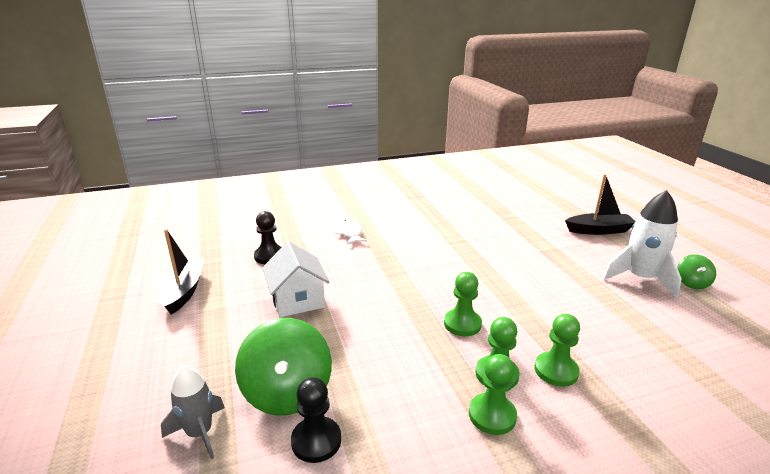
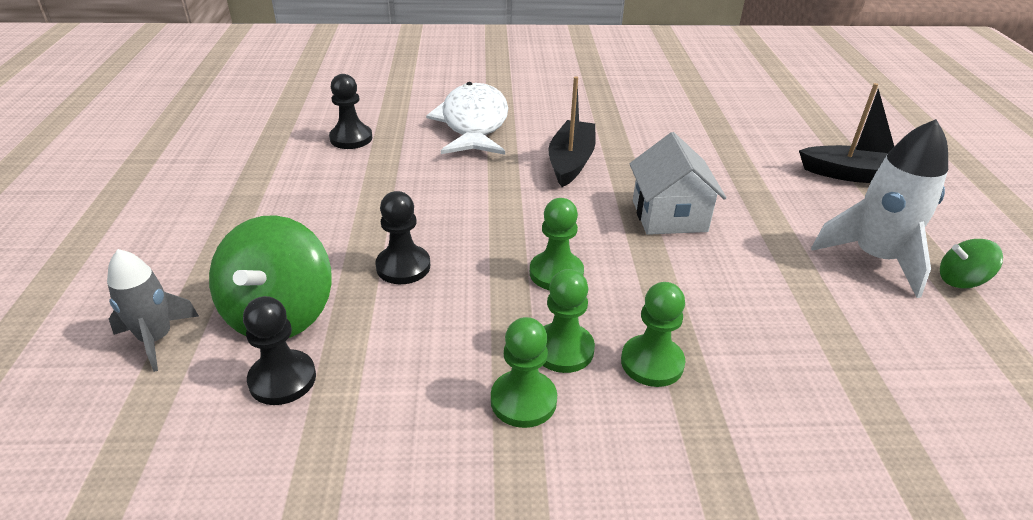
camera: 15 degrees right, 10 degrees up
black boat [159,229,204,315] -> black boat moved to [548,76,596,187]
white house [262,241,330,317] -> white house moved to [629,132,726,235]
white fish [335,220,367,244] -> white fish [426,82,508,155], size x2.07
green spinning top [677,254,716,289] -> green spinning top turned 60 degrees clockwise [940,239,1003,289]
none -> black pawn [375,191,430,284]

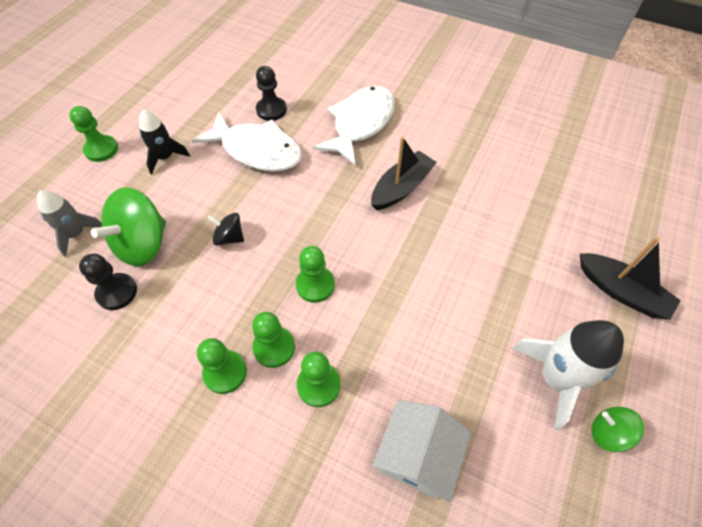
camera: 30 degrees right, 20 degrees up
black pawn [375,191,430,284] -> black spinning top [208,213,244,246]
white house [629,132,726,235] -> white house moved to [372,400,471,503]
none -> green pawn [69,106,118,162]
none -> black rocket [139,110,190,174]
none -> white fish [192,112,302,172]

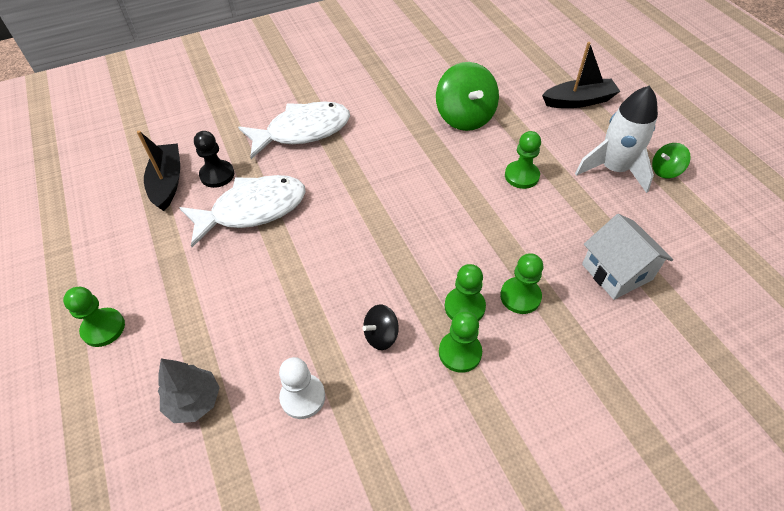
camera: 50 degrees left, 5 degrees down
grey rocket [37,190,102,257] -> grey tree [158,358,220,423]
black pawn [79,254,137,310] -> white pawn [279,357,325,419]
green spinning top [91,187,166,266] -> green spinning top moved to [436,62,499,131]
black rocket [139,110,190,174] -> none
black spinning top [208,213,244,246] -> black spinning top moved to [362,304,399,350]
green pawn [296,246,335,303] -> green pawn moved to [505,131,541,189]
white fish [313,85,395,166] -> white fish turned 90 degrees clockwise [238,102,350,159]
black boat [371,137,437,210] -> black boat moved to [137,131,180,211]

